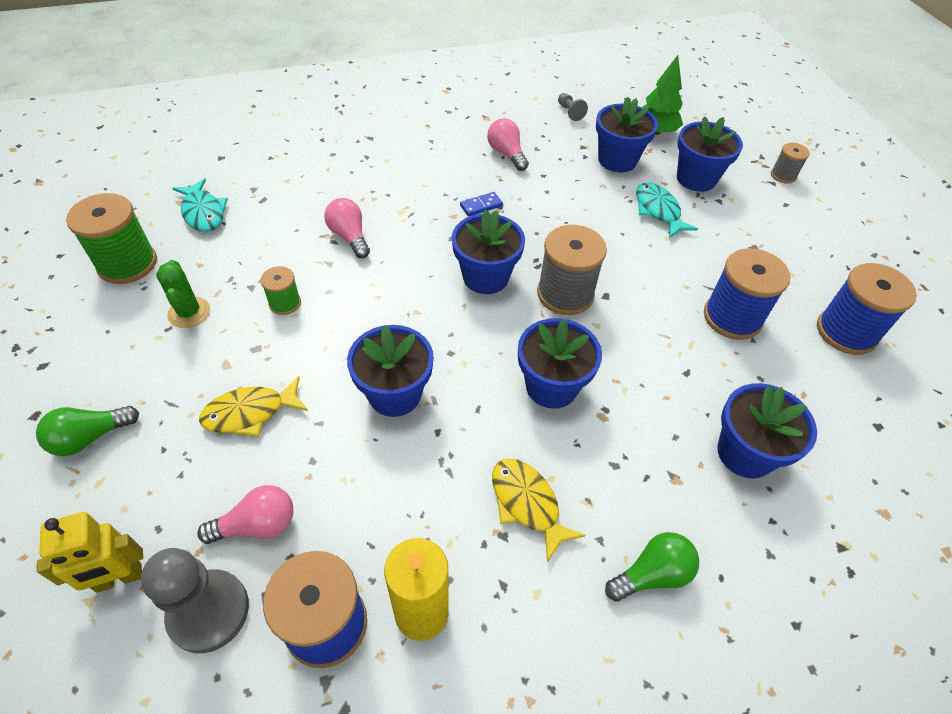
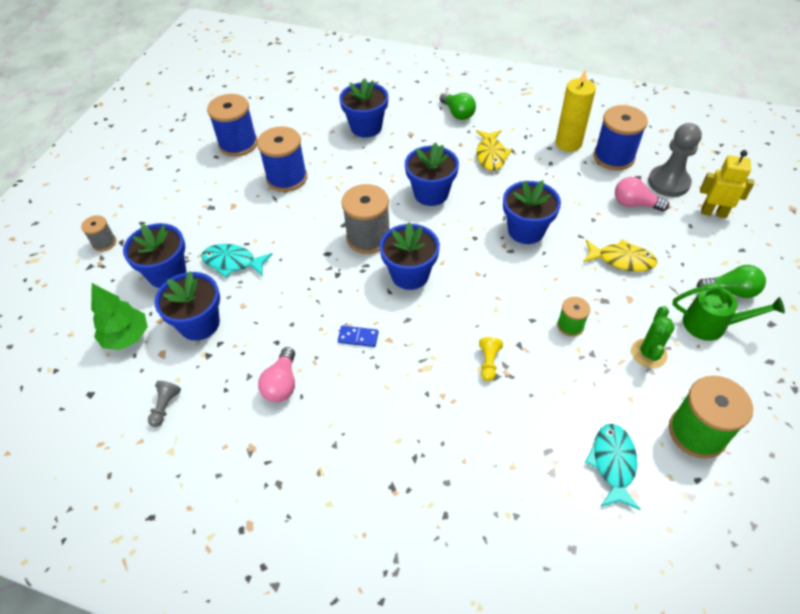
camera: 140 degrees left, 0 degrees up
pink light bulb [324,198,370,258] -> yellow pawn [479,337,503,381]
green light bulb [605,532,699,602] -> green light bulb turned 135 degrees counterclockwise [440,92,476,120]
turquoise fish [636,183,698,238] -> turquoise fish turned 90 degrees clockwise [201,244,273,278]
none -> green watering can [673,284,785,341]

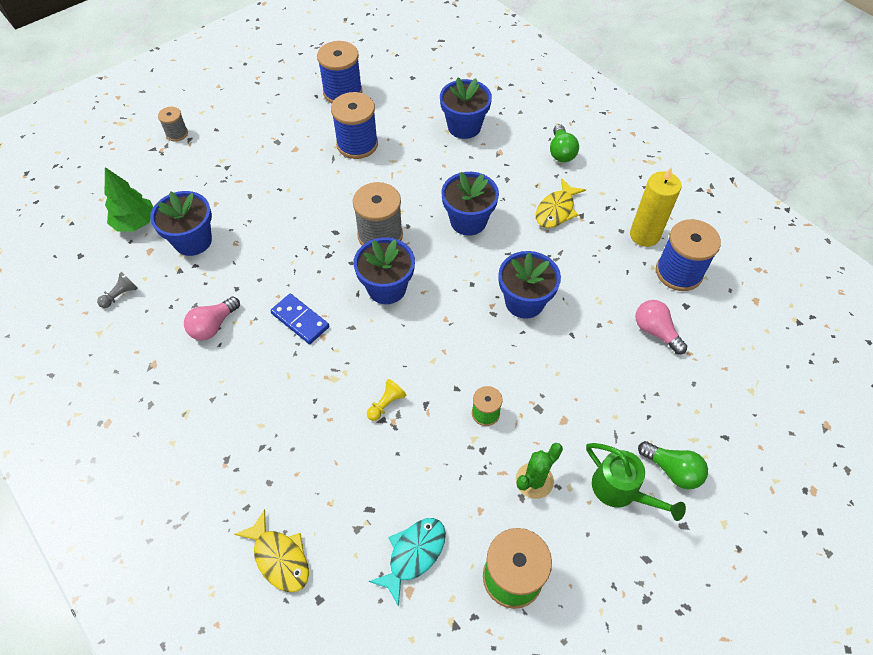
camera: 30 degrees right, 5 degrees up
blue flower pot [123,223,186,288] -> none
turquoise fish [201,244,273,278] -> none
blue domino [338,326,379,347] -> blue domino [270,294,329,344], size x1.52
yellow fish [583,239,657,272] -> yellow fish moved to [234,509,309,592]
grey pawn [648,123,702,197] -> none
yellow robot [700,150,754,218] -> none

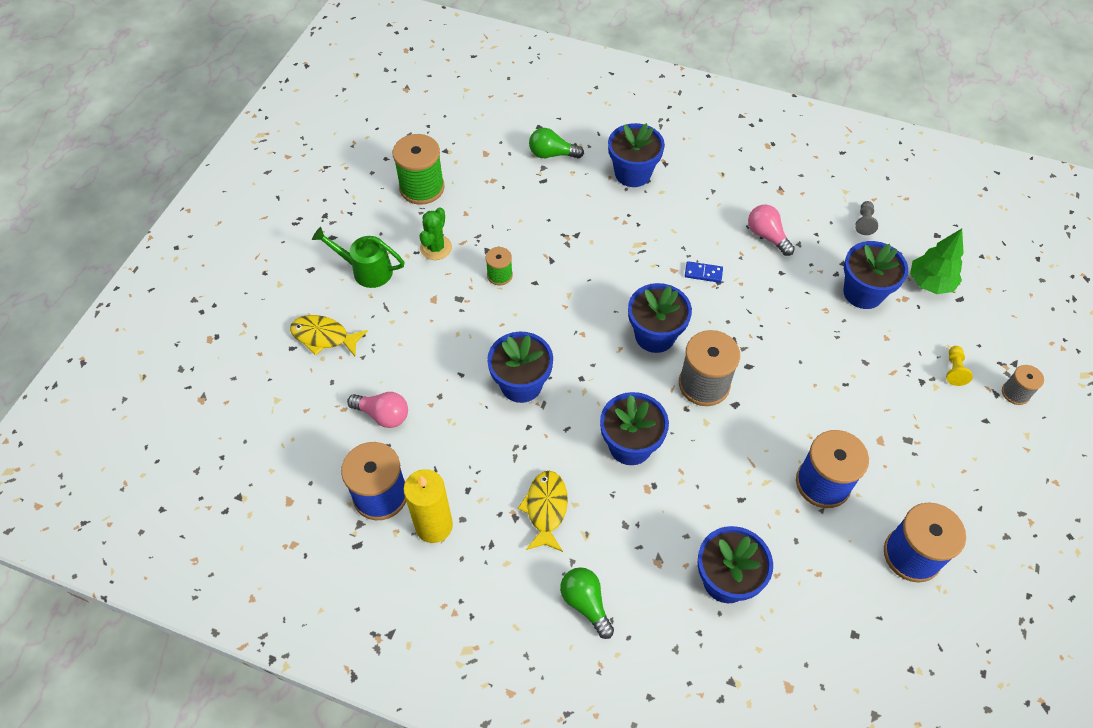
camera: 150 degrees right, 0 degrees up
pink light bulb [184,297,240,340] -> pink light bulb turned 45 degrees counterclockwise [748,205,795,256]
yellow fish [234,509,309,592] -> yellow fish moved to [290,315,368,356]
blue domino [270,294,329,344] -> blue domino [685,261,723,283], size x0.66
yellow pawn [367,379,406,421] -> yellow pawn moved to [946,346,973,386]
turquoise fish [369,518,446,607] -> none
green light bulb [638,441,708,490] -> green light bulb moved to [529,128,584,159]
none -> blue flower pot [608,123,665,187]

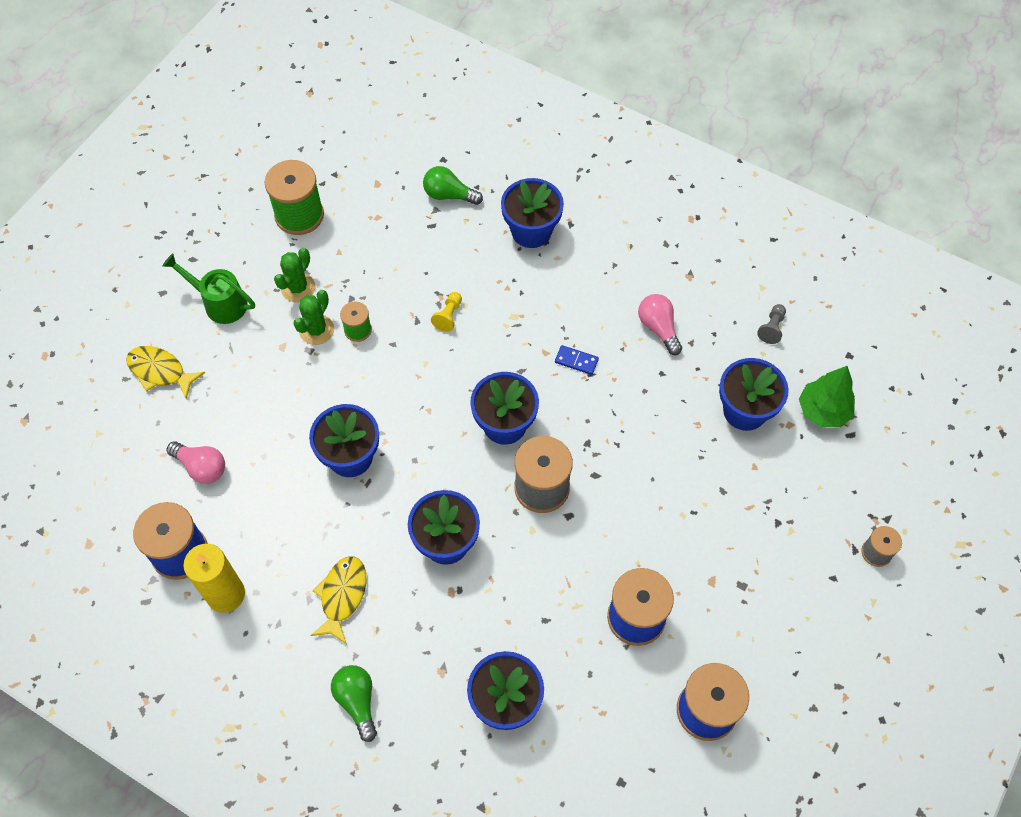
camera: 10 degrees right, 5 degrees up
yellow pawn [946,346,973,386] -> yellow pawn moved to [431,292,462,332]
none -> green cactus [293,290,334,345]

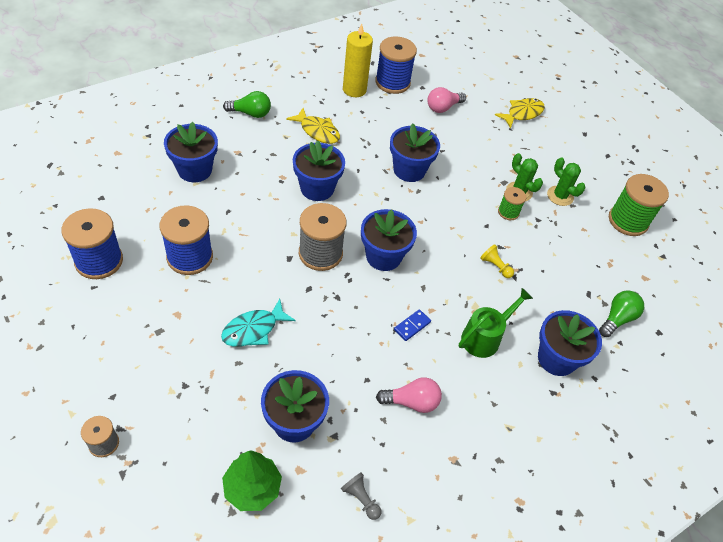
camera: 110 degrees right, 10 degrees down
green watering can [162,253,255,324] -> green watering can moved to [459,288,533,358]
none -> turquoise fish [221,299,296,347]

